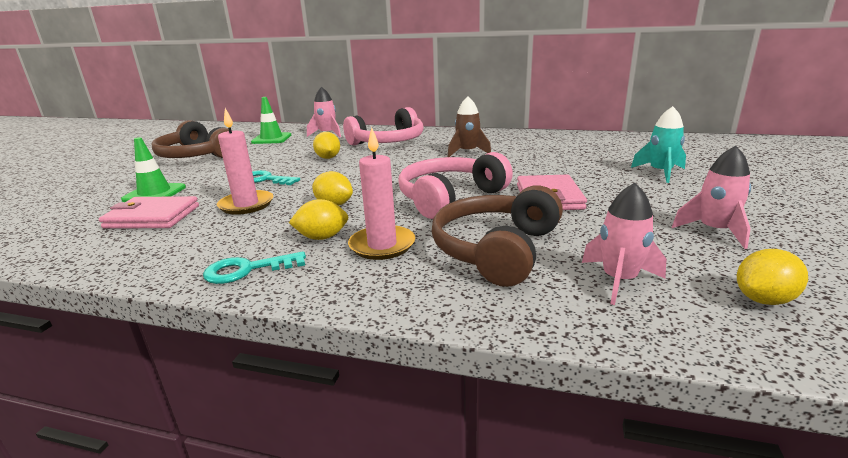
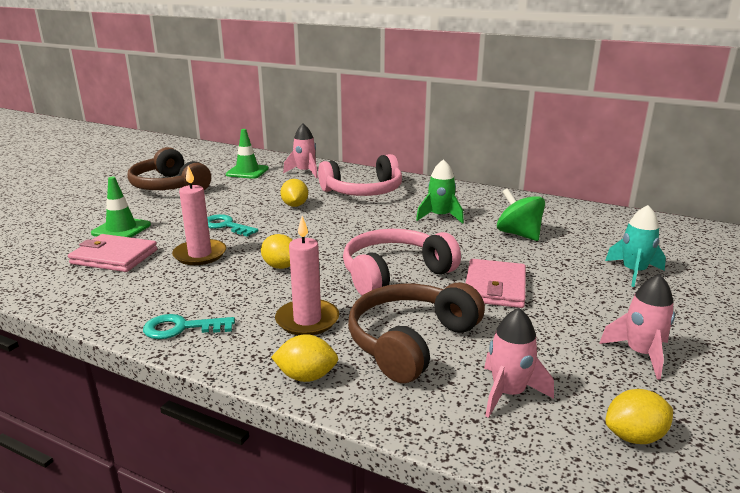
camera: 10 degrees right, 0 degrees up
yellow lemon [289,199,348,240] -> yellow lemon moved to [271,334,338,382]
brown rocket [447,96,491,157] -> green rocket [416,159,464,224]
none -> green spinning top [497,188,545,241]

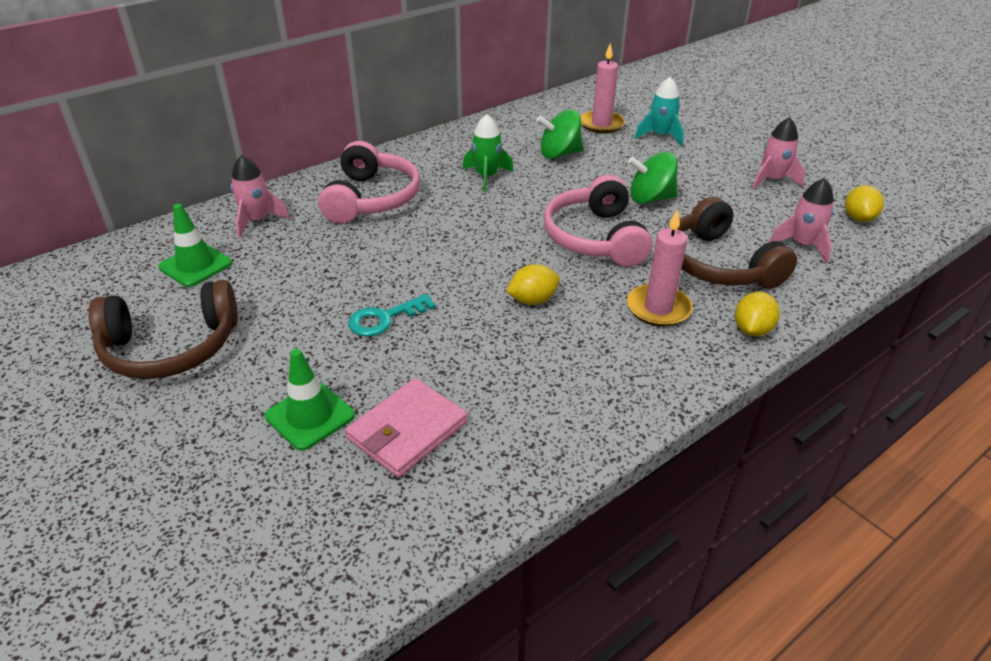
camera: 65 degrees left, 15 degrees up
turquoise key [143,314,235,339] -> none
pink candle [172,166,226,265] -> pink candle moved to [580,43,625,134]
yellow lemon [280,179,308,207] -> none
pink wallet [466,259,526,308] -> green spinning top [628,152,678,204]

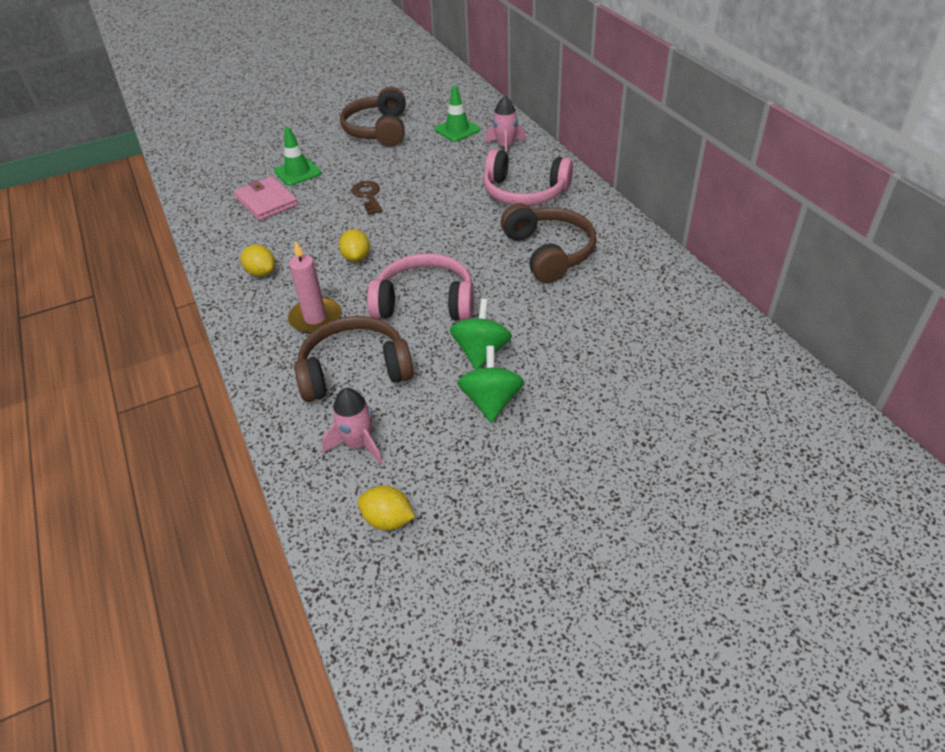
camera: 105 degrees right, 5 degrees up
turquoise key [348,294,436,336] -> brown key [352,181,383,215]
green rocket [462,114,514,192] -> brown headphones [501,203,597,283]
green spinning top [536,110,583,159] -> green spinning top moved to [457,346,524,423]
pink candle [580,43,625,134] -> none
turquoise rocket [635,77,684,146] -> none
yellow lemon [735,292,780,336] -> yellow lemon moved to [241,245,275,277]
pink rocket [752,117,805,189] -> none

